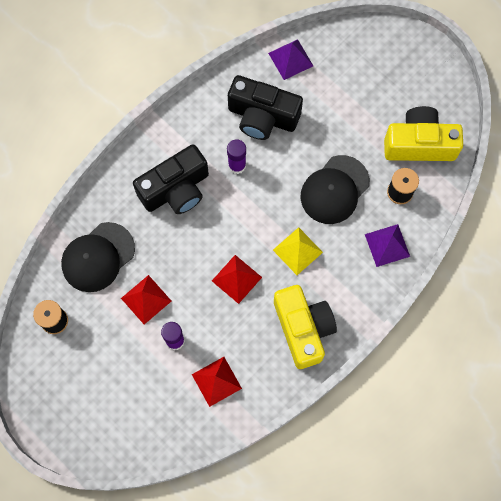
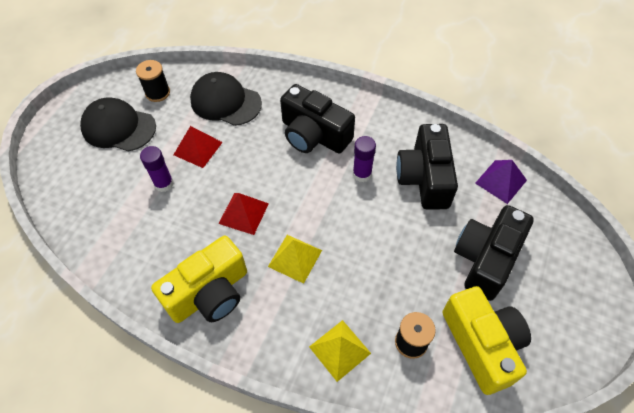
camera: 70 degrees right, 15 degrees down
red pyramid [192,357,242,407] -> none
black cap [301,155,370,224] -> black cap moved to [80,97,156,152]
purple pyramid [365,224,410,267] -> yellow pyramid [309,320,371,382]
none -> black camera [454,205,534,301]

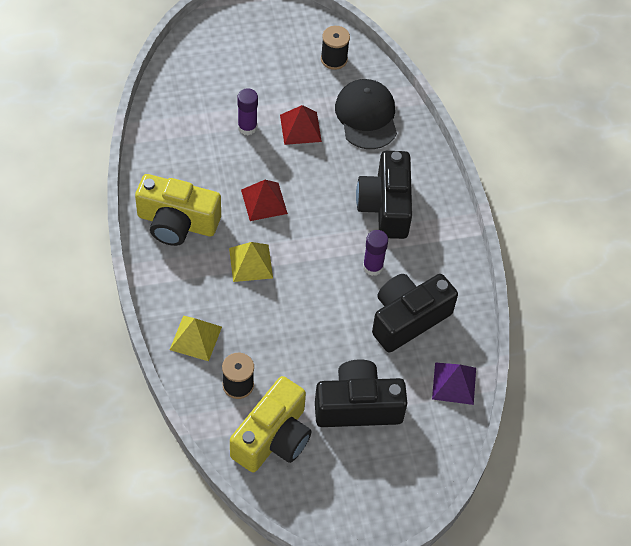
camera: 50 degrees right, 0 degrees up
black cap [80,97,156,152] -> none

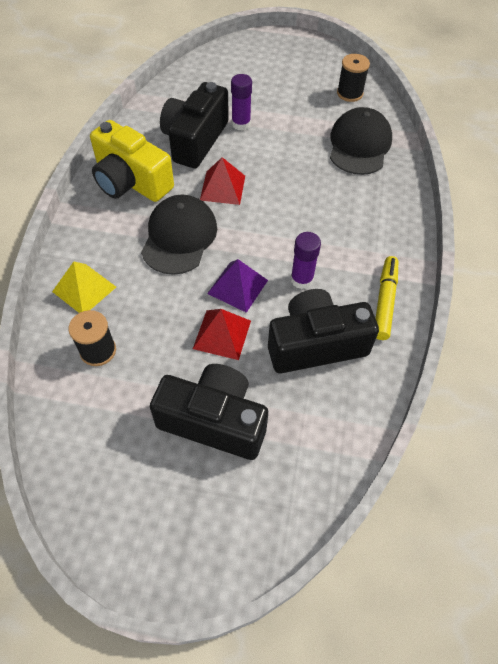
camera: 25 degrees right, 0 degrees up
yellow pyramid [229,242,273,282] -> black cap [141,195,217,275]
yellow camera [230,376,312,472] -> none
red pyramid [280,105,322,145] -> red pyramid moved to [193,309,251,360]
black camera [356,151,412,239] -> black camera moved to [160,82,229,168]
purple pyramid [432,362,476,405] -> purple pyramid moved to [207,259,268,313]
none -> yellow marker [375,256,398,340]

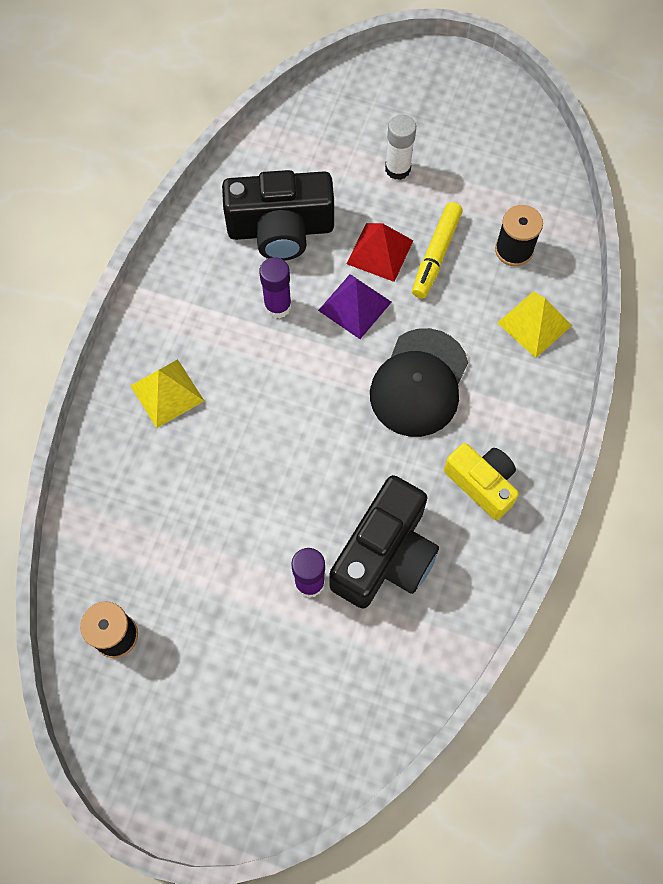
camera: 170 degrees left, 10 degrees up
yellow camera [90,120,174,202] -> yellow camera [444,443,519,520], size x0.64
black camera [150,364,268,460] -> white glue stick [385,114,416,180]
red pyramid [200,157,245,205] -> none
black cap [330,107,392,175] -> none
yellow marker [375,256,398,340] -> yellow marker moved to [412,202,463,298]
none -> yellow pyramid [130,359,204,428]

